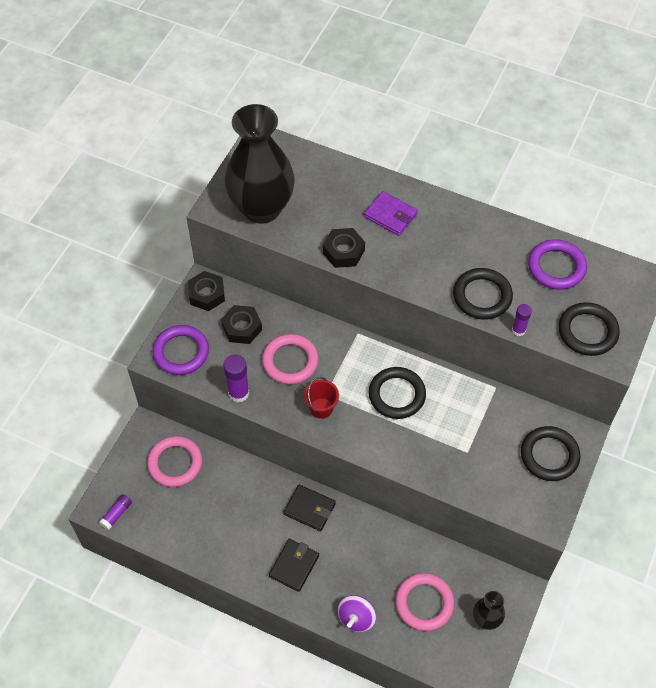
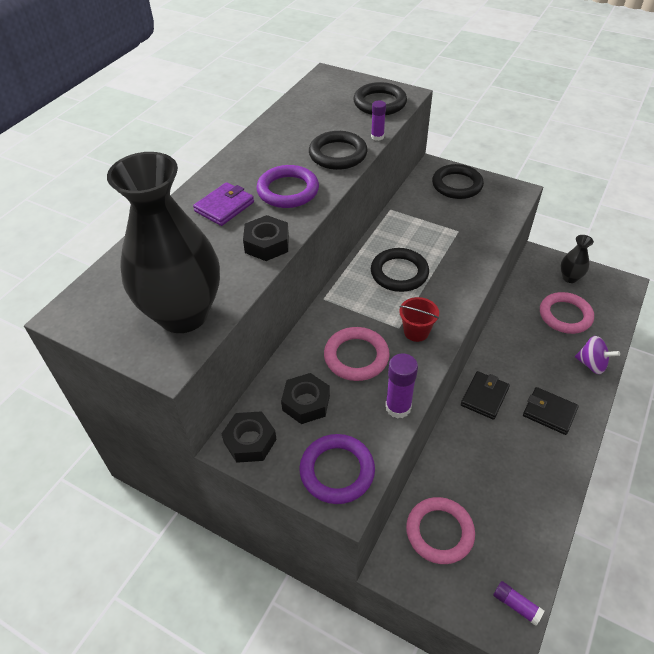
camera: 85 degrees left, 10 degrees down
purple ring [528,239,587,290] -> purple ring moved to [256,165,319,208]

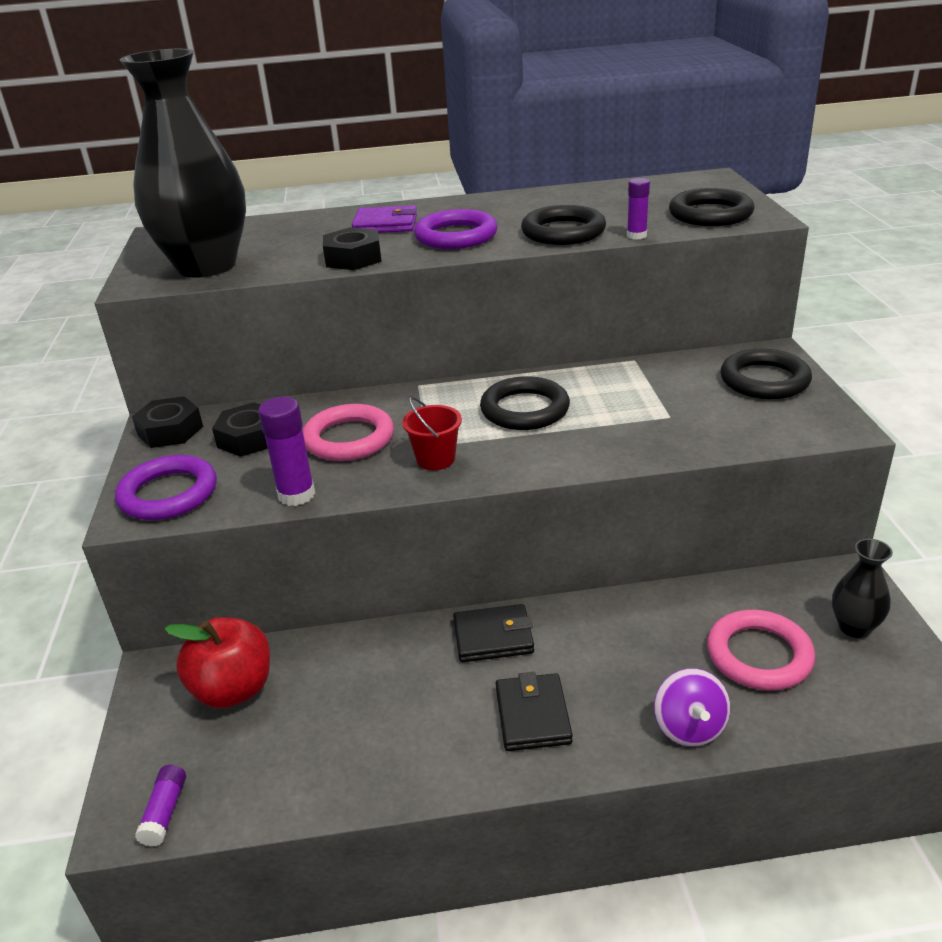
camera: 55 degrees right, 15 degrees down
pink ring [406,497,475,564] -> red apple [165,617,270,708]

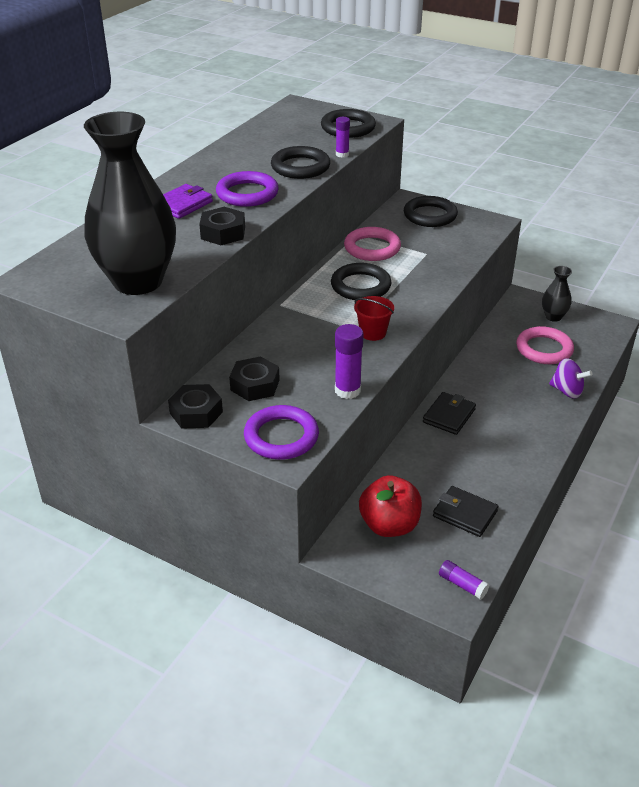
camera: 55 degrees left, 5 degrees up
pink ring [303,404,394,461] -> pink ring moved to [344,227,401,261]
black wallet [496,672,573,751] -> black wallet moved to [433,486,498,537]

